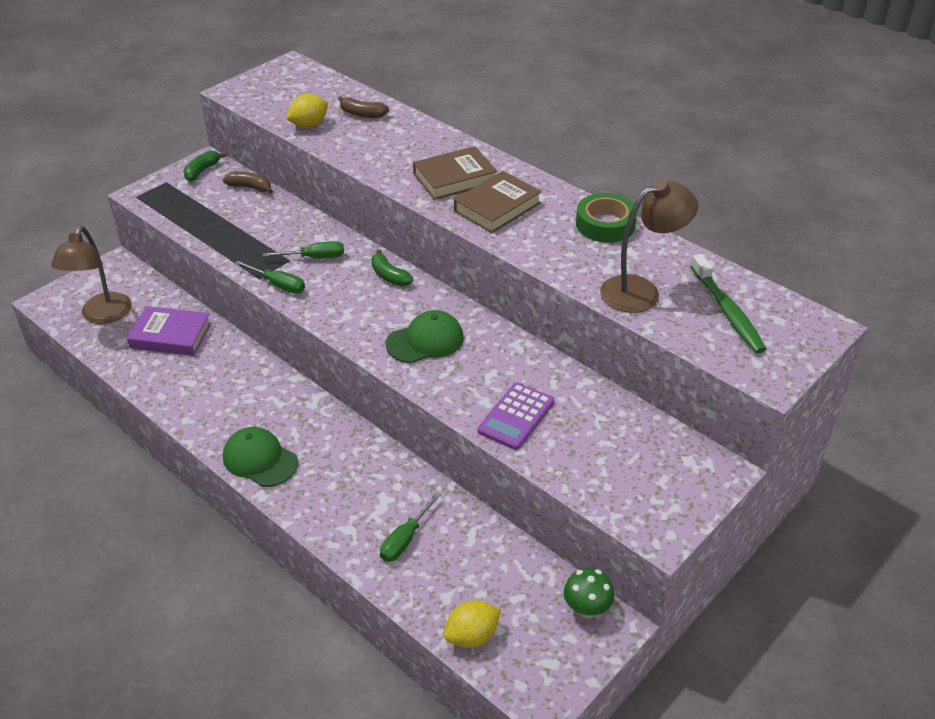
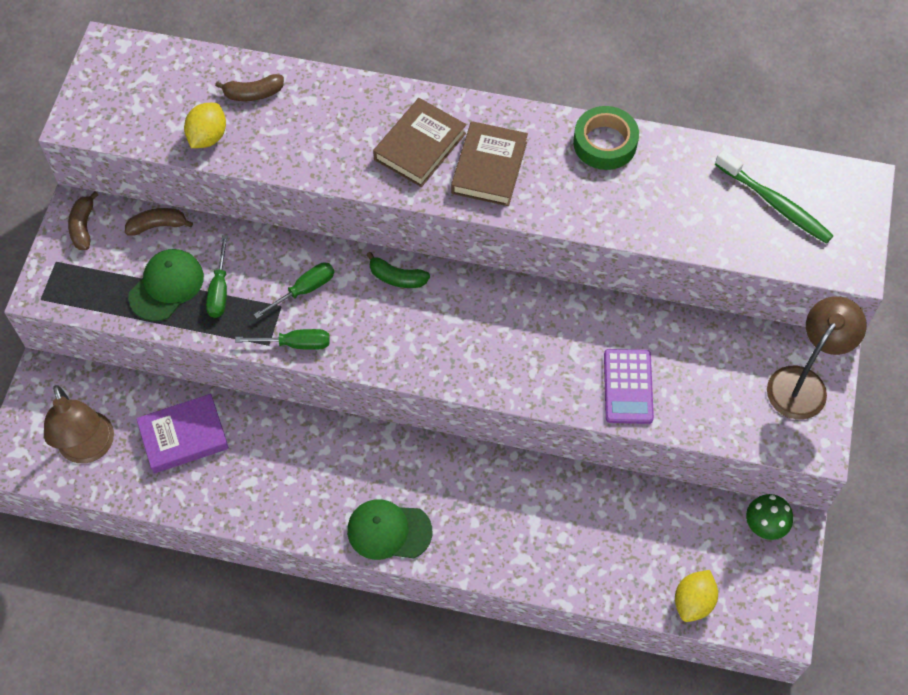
camera: 30 degrees left, 20 degrees up
green banana [183,151,226,181] -> brown banana [68,191,99,250]
green screwdriver [380,492,441,562] -> green screwdriver moved to [206,235,228,318]
green cap [386,310,464,363] -> green cap moved to [128,249,204,321]
brown lamp [600,180,698,313] -> brown lamp moved to [767,296,867,419]

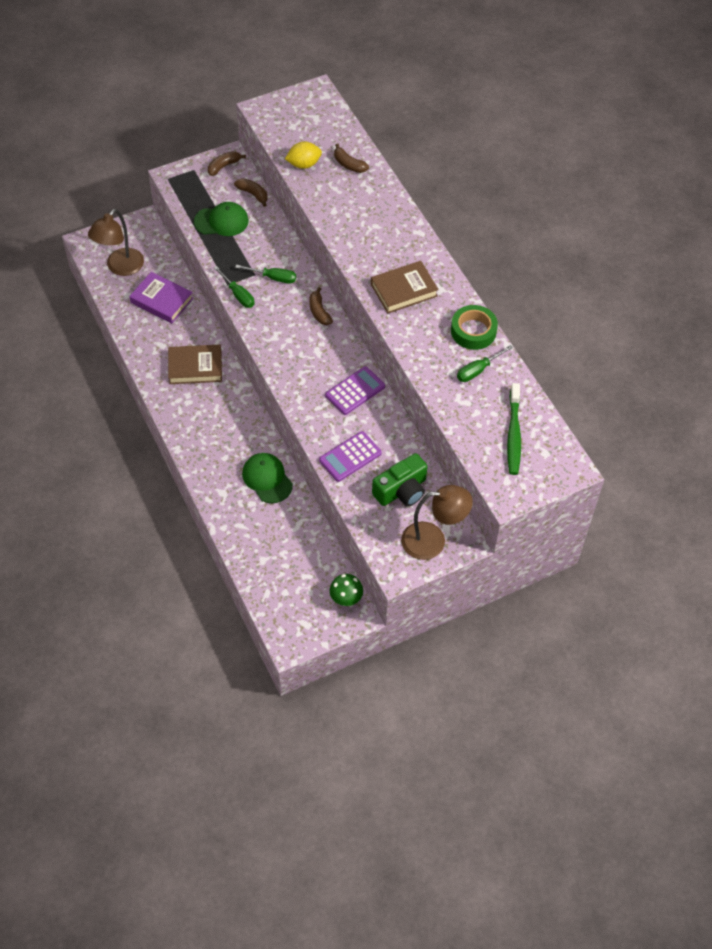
camera: 50 degrees right, 5 degrees down
green screwdriver [206,235,228,318] -> green screwdriver moved to [457,345,513,382]
green cap [347,499,432,560] -> green cap moved to [242,453,293,503]
green banana [366,252,430,288] -> brown banana [310,287,333,325]
brown book [373,98,466,187] -> brown book moved to [168,344,222,384]
yellow lemon [675,570,718,622] -> none
none -> purple calculator [325,366,385,415]
none -> green camera [372,453,428,507]

